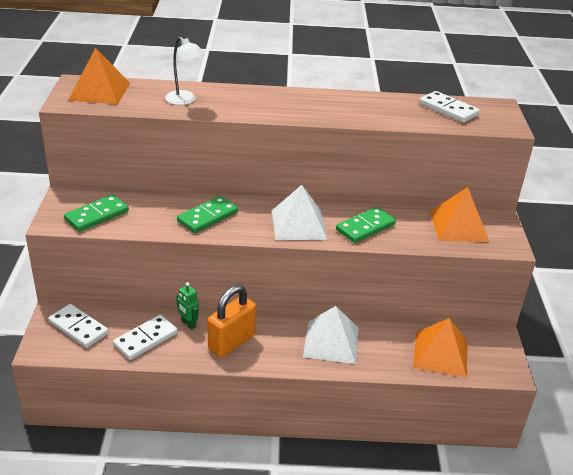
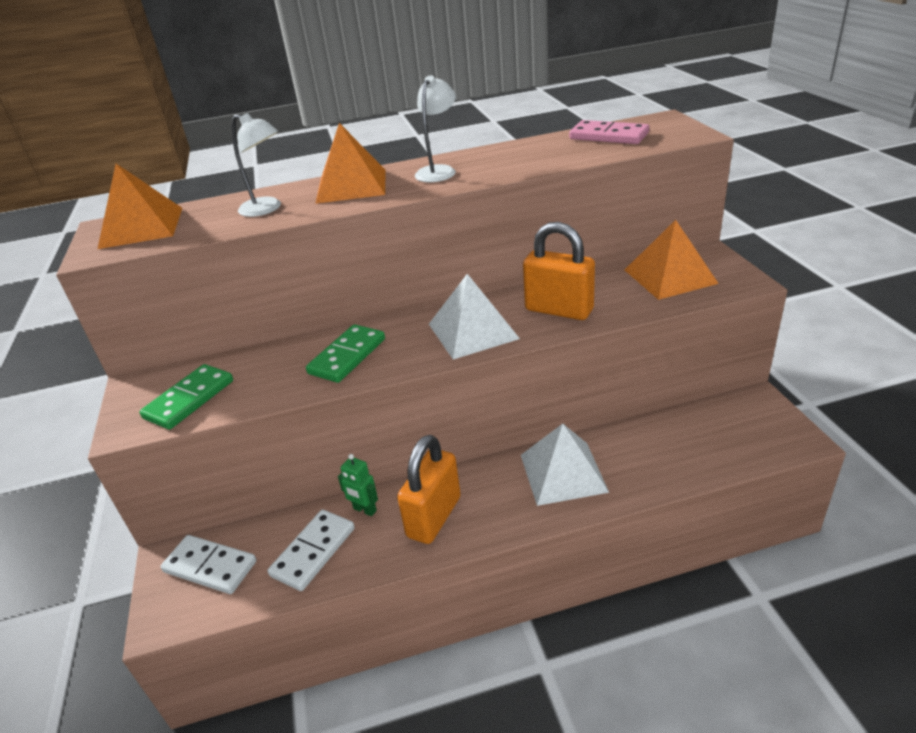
camera: 10 degrees left, 0 degrees up
green domino [336,207,396,243] -> orange padlock [523,222,595,320]
orange pyramid [413,318,467,378] -> orange pyramid moved to [315,123,385,204]
white domino [419,91,480,123] -> pink domino [569,120,649,144]
none -> white lamp [415,75,456,182]

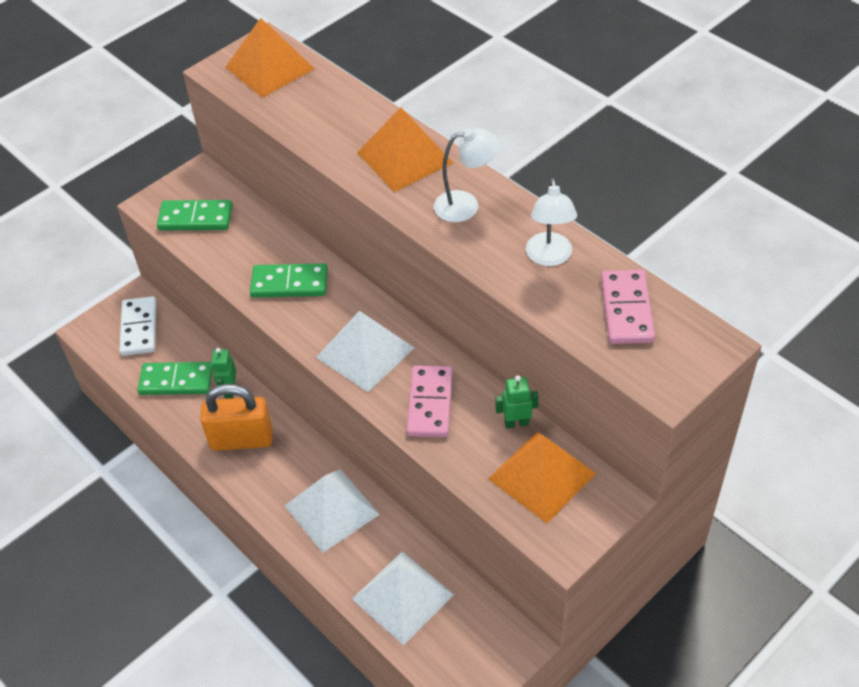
camera: 60 degrees right, 15 degrees up
white lamp [232,113,281,217] -> white lamp moved to [526,178,577,266]
white domino [267,510,355,591] -> green domino [137,362,213,395]
orange padlock [523,222,595,320] -> pink domino [407,366,453,437]
none -> white pyramid [352,551,454,645]
none -> green robot [495,375,539,429]

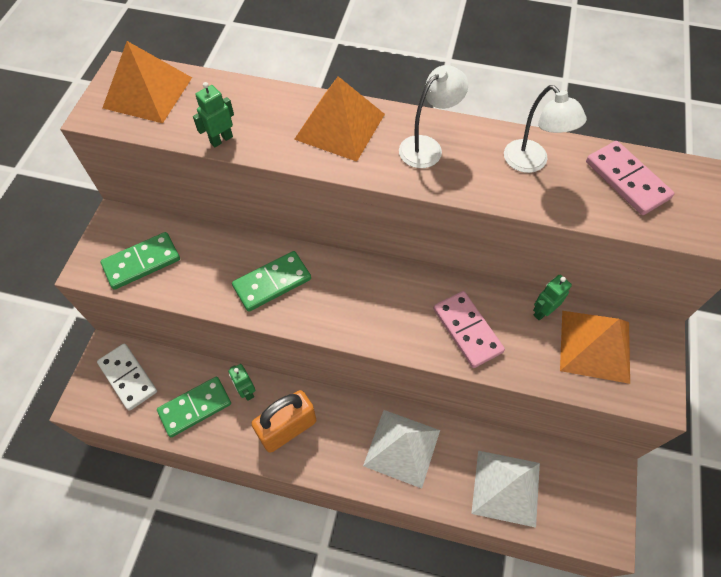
camera: 35 degrees left, 10 degrees up
white pyramid [316,311,414,392] -> none
none -> green robot [193,82,234,147]

